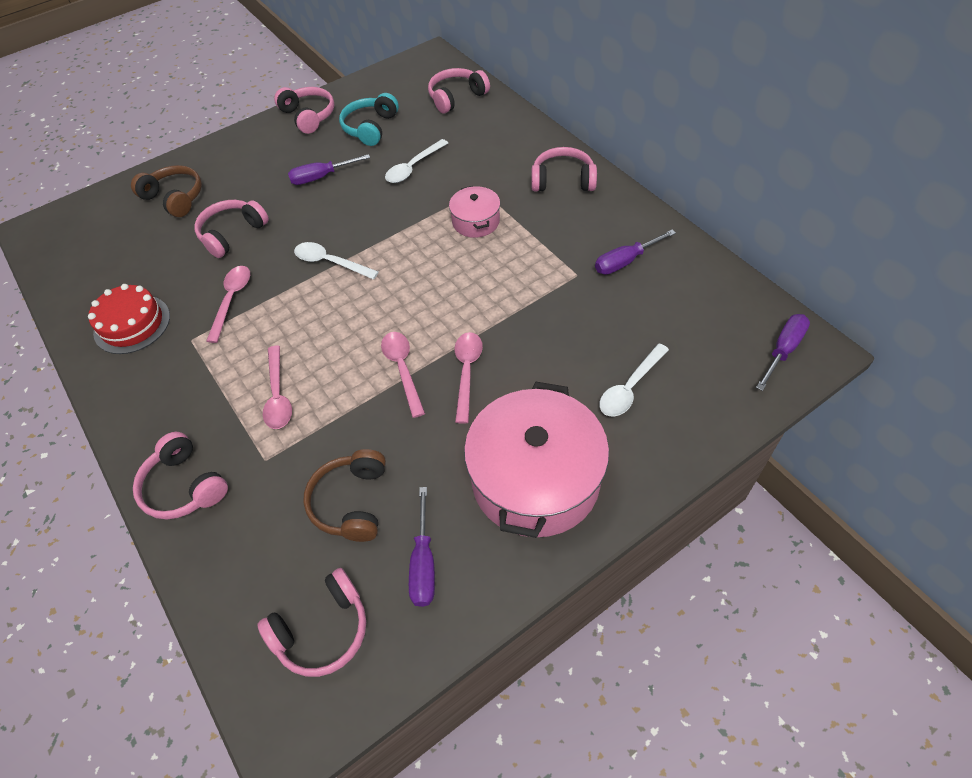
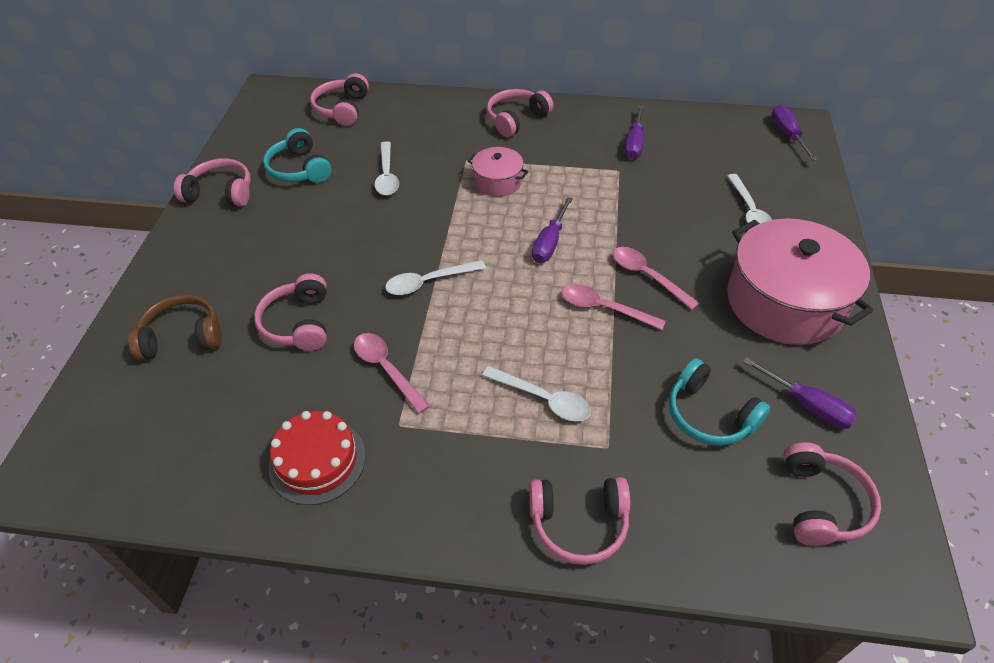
camera: 50 degrees left, 5 degrees down
pink spoon [263,345,292,429] -> white spoon [482,366,591,421]
purple screwdriver [288,154,370,185] -> purple screwdriver moved to [532,197,573,263]
brown headphones [303,449,386,542] -> turquoise headphones [669,358,770,446]

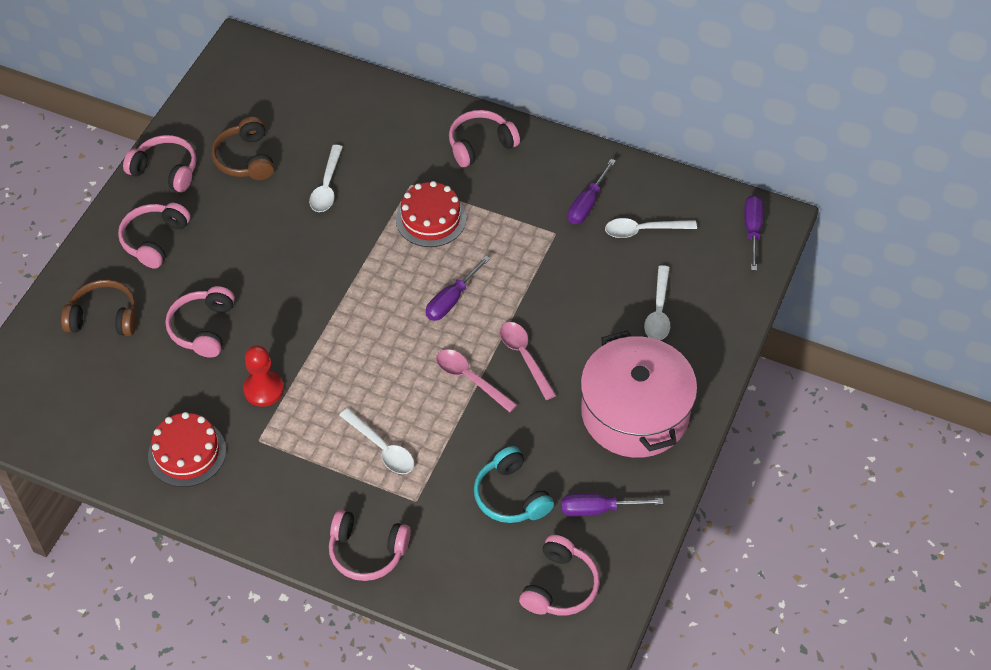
camera: 15 degrees right, 5 degrees up
turquoise headphones [263,128,331,183] -> brown headphones [211,116,274,180]
pink headphones [310,73,369,126] -> pink headphones moved to [118,203,190,268]
pink spoon [354,333,430,414] -> red pawn [243,345,284,407]
white spoon [385,260,486,295] -> white spoon moved to [605,218,697,238]
pink pot [468,147,529,197] -> red cake [396,181,466,247]
purple screwdriver [743,357,857,429] -> purple screwdriver turned 120 degrees clockwise [561,494,664,516]

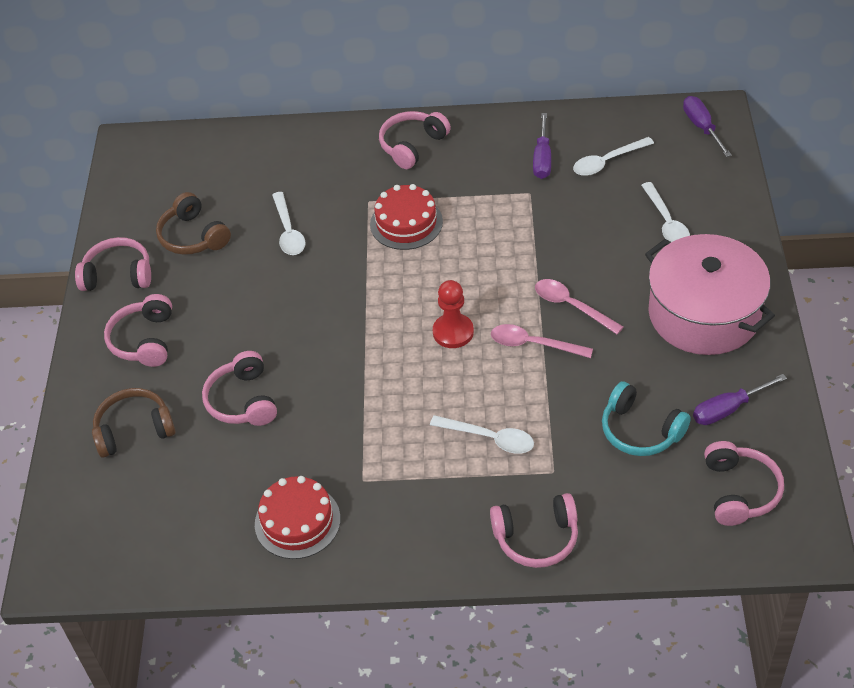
camera: 20 degrees left, 5 degrees down
red pawn [243,345,284,407] -> red pawn moved to [433,280,474,348]
purple screwdriver [426,256,490,321] -> none

